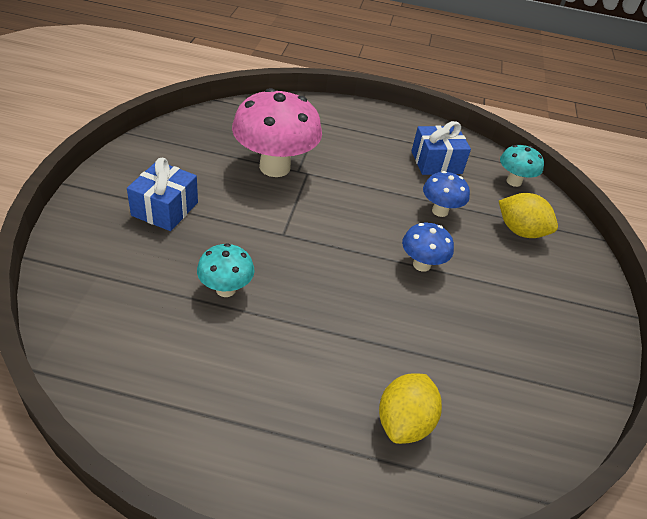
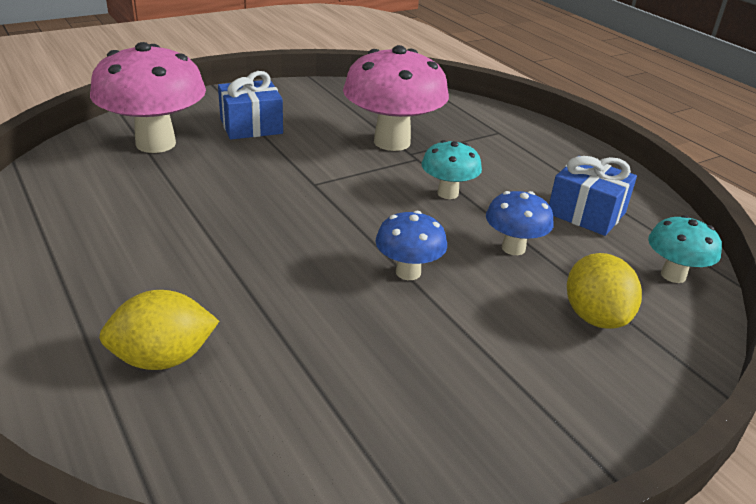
camera: 50 degrees right, 10 degrees down
turquoise mushroom [197,243,255,297] -> turquoise mushroom moved to [421,140,482,199]
none -> pink mushroom [90,42,206,153]

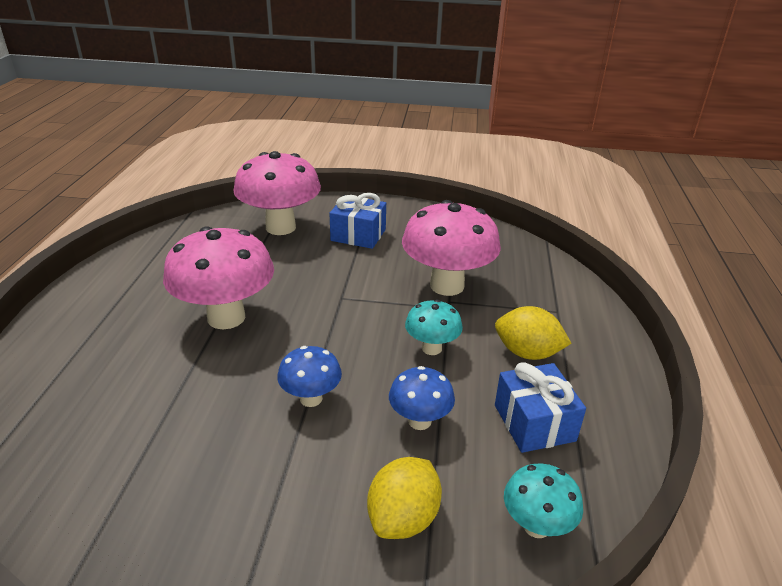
camera: 40 degrees right, 0 degrees up
yellow lemon [99,290,219,370] -> yellow lemon moved to [495,306,572,360]
none -> pink mushroom [163,226,274,329]

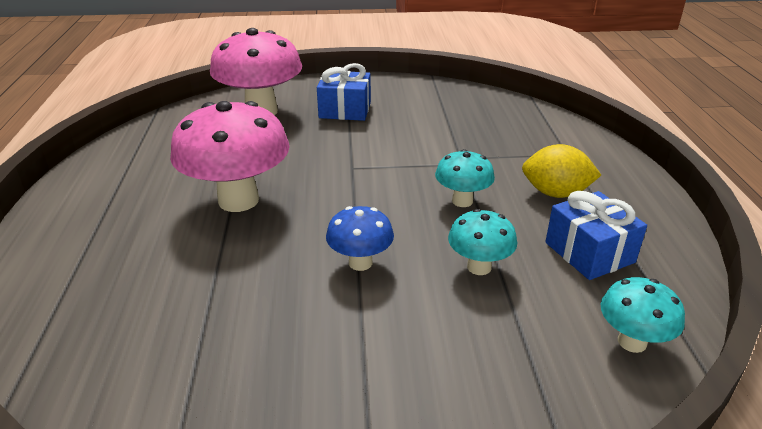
camera: 10 degrees left, 0 degrees up
yellow lemon [367,457,442,539] -> none
blue mushroom [389,366,455,430] -> turquoise mushroom [448,209,517,275]
pink mushroom [402,200,501,296] -> none

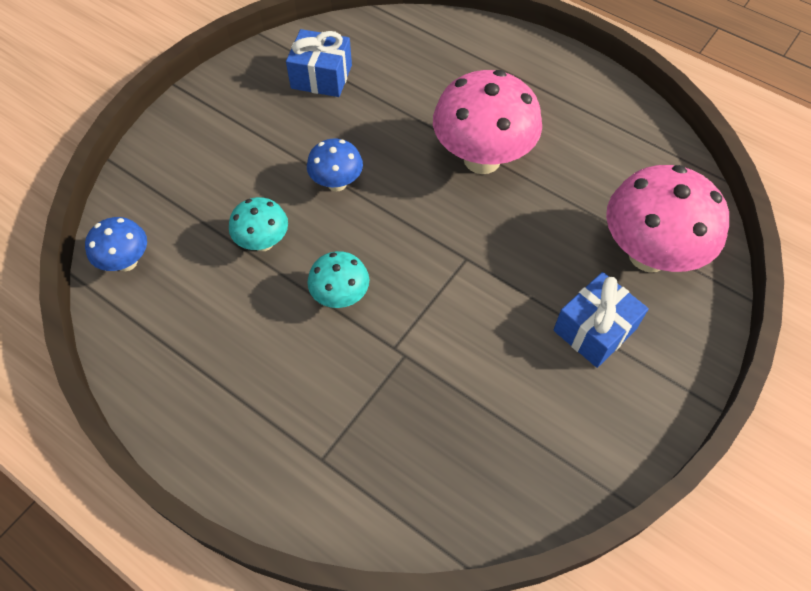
camera: 130 degrees right, 25 degrees up
yellow lemon [522,144,601,198] -> none
blue gift [545,191,647,280] -> blue gift moved to [286,29,352,97]
turquoise mushroom [601,277,685,353] -> blue mushroom [85,217,147,271]

